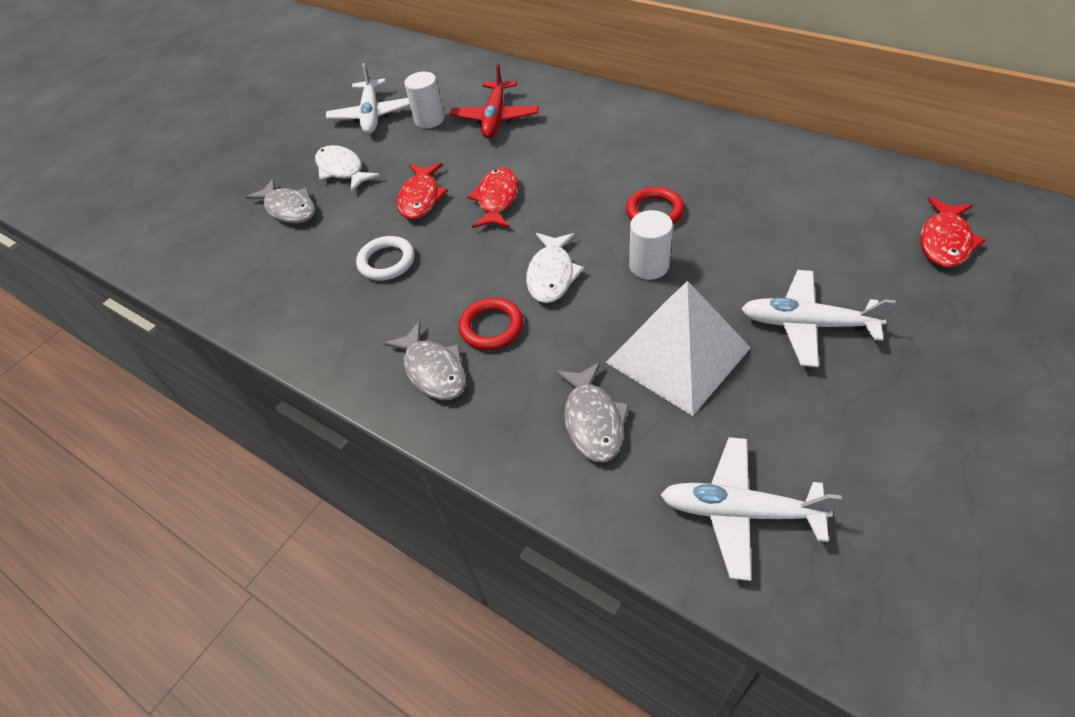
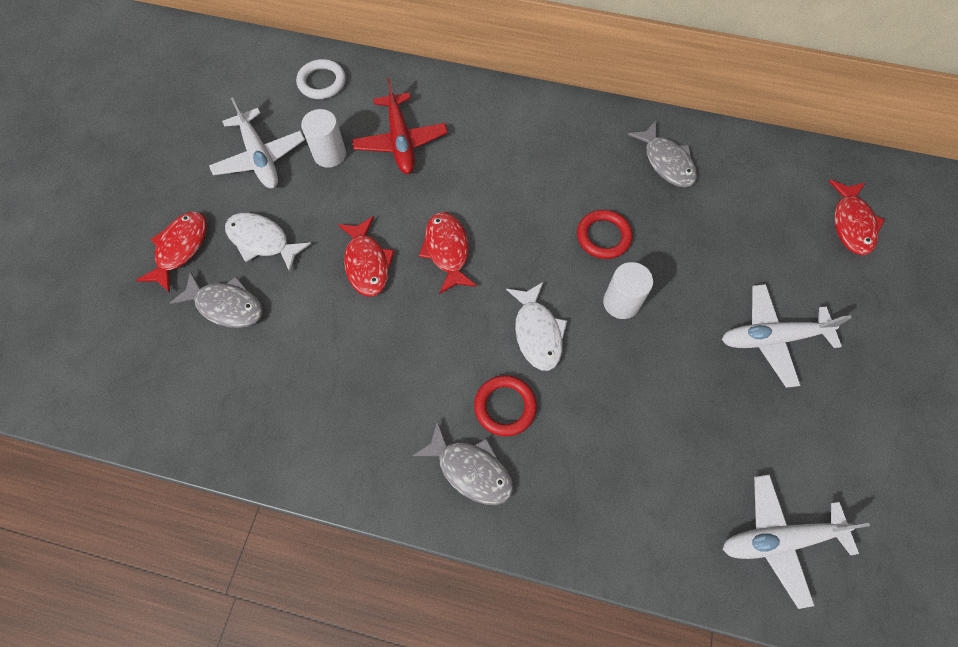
camera: 25 degrees left, 15 degrees up
white ring [356,236,415,280] -> white ring moved to [296,59,346,99]
grey fish [555,362,630,462] -> grey fish moved to [627,121,697,187]
white pyramid [606,281,751,416] -> none
none -> red fish [136,212,207,293]

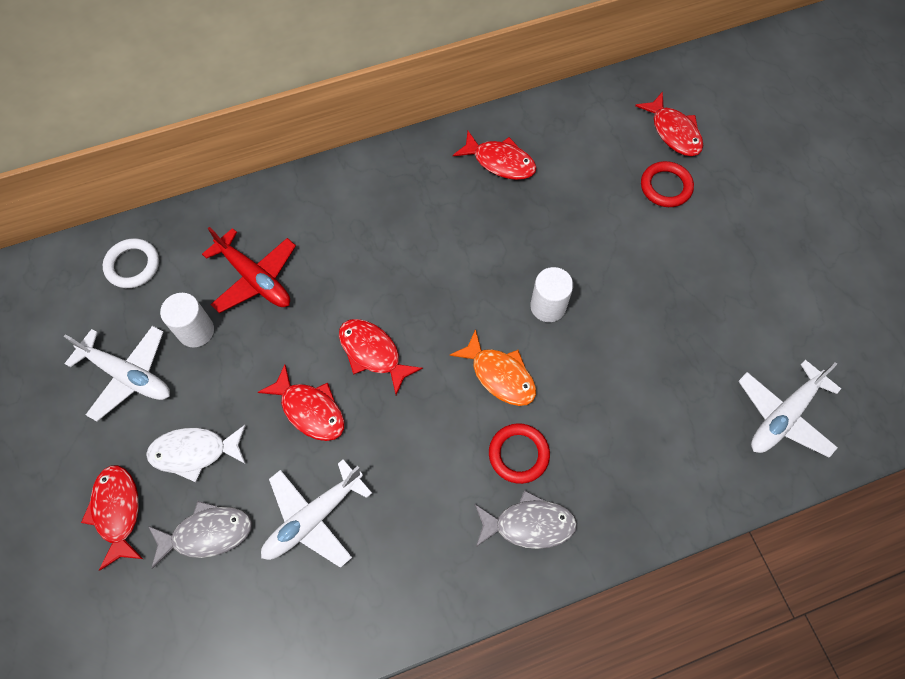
camera: 35 degrees left, 0 degrees up
white fish [506,282,567,371] -> orange fish [450,329,536,406]
red ring [577,210,633,259] -> red ring moved to [641,161,694,207]
grey fish [627,121,697,187] -> red fish [453,131,537,180]
white plane [722,284,852,388] -> white plane moved to [261,459,372,568]

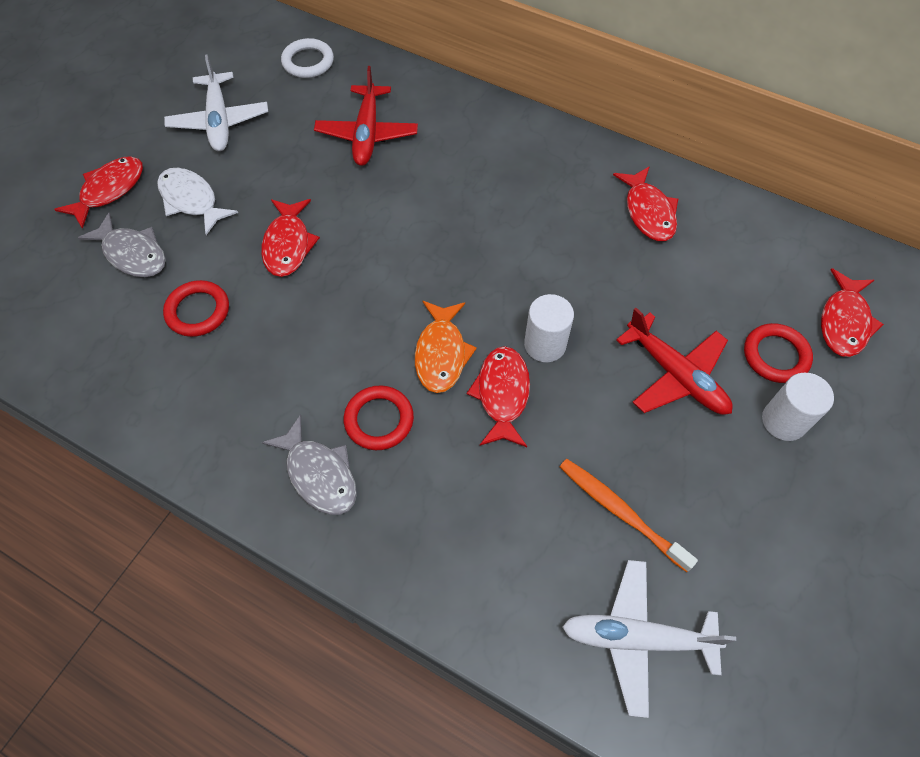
camera: 50 degrees right, 5 degrees down
white cylinder [160,293,214,347] -> white cylinder moved to [762,373,834,441]
white plane [261,459,372,568] -> red ring [163,280,229,337]
red fish [339,319,423,395] -> red fish moved to [467,346,530,447]
none -> orange toothbrush [560,459,698,572]
none -> red plane [616,308,733,415]

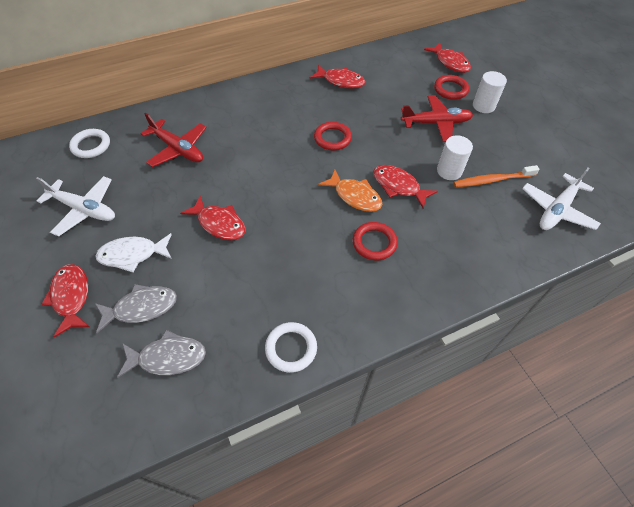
camera: 55 degrees left, 5 degrees down
red ring [163,280,229,337] -> red ring moved to [314,122,352,150]
grey fish [261,414,357,515] -> grey fish moved to [117,330,206,378]
white cylinder [524,294,574,362] -> white cylinder moved to [437,135,473,180]
none -> white ring [265,322,317,373]

